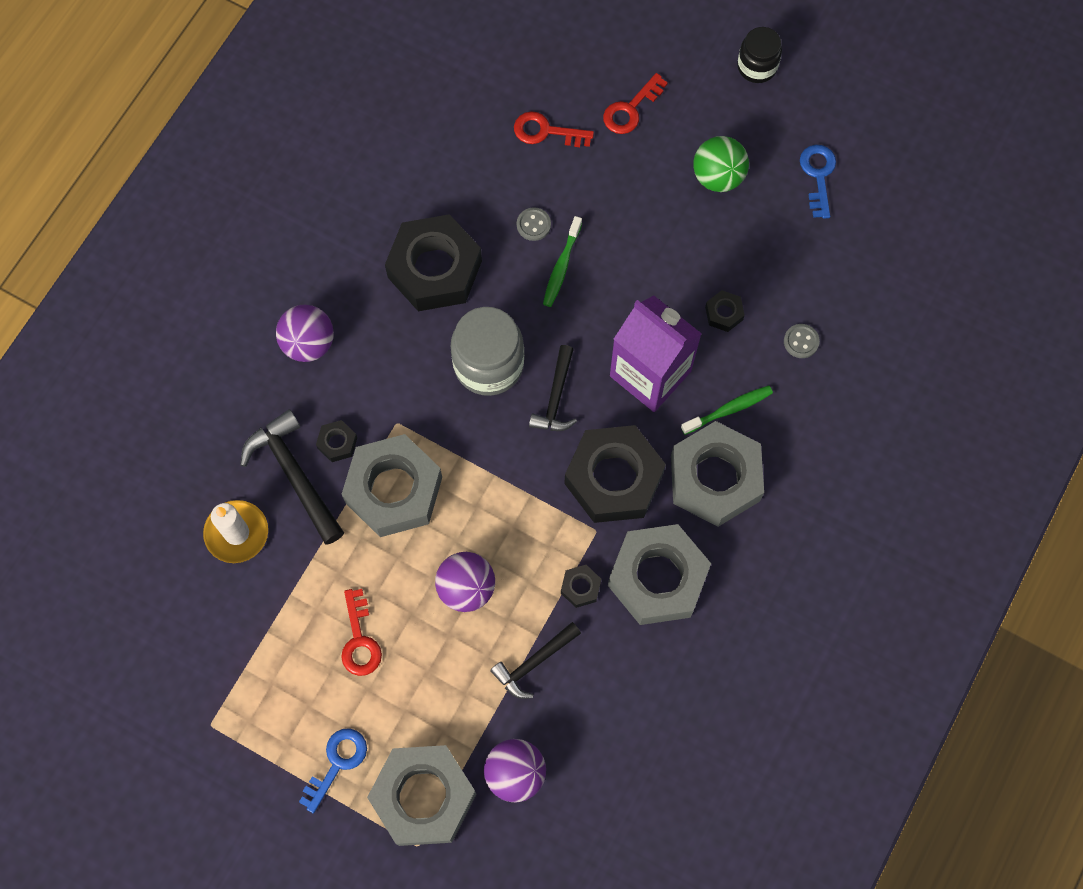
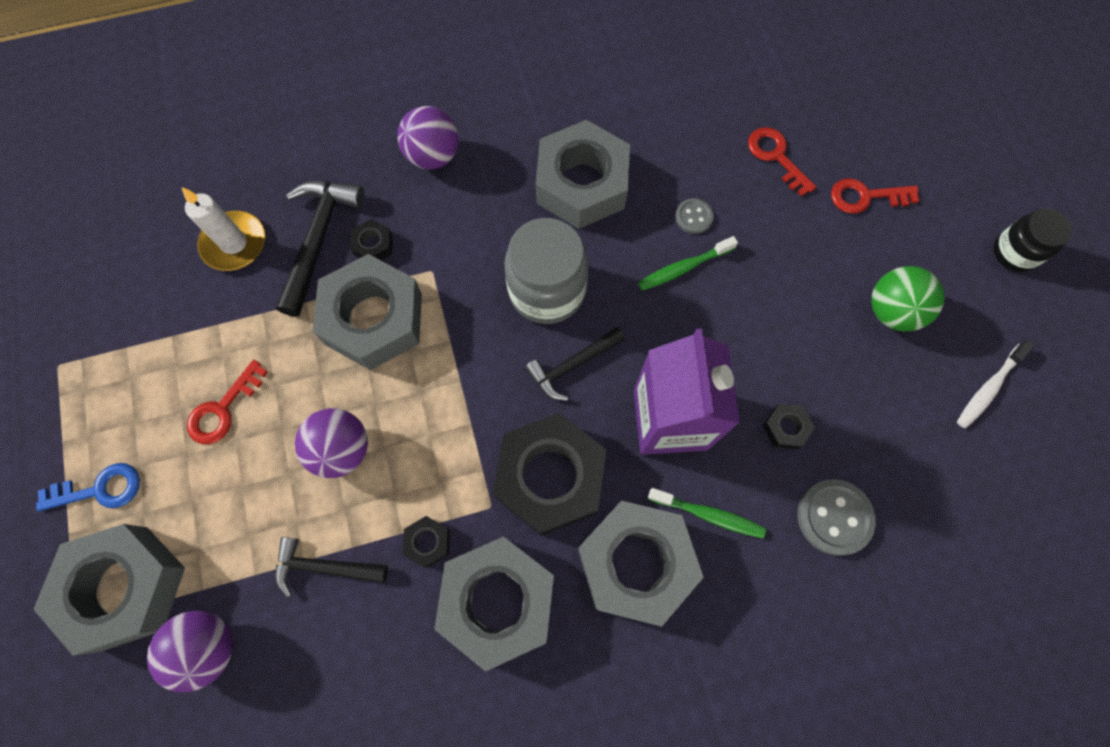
camera: 45 degrees right, 0 degrees up
black nut [385,214,482,311] -> grey nut [536,120,630,229]
grey button [784,324,820,358] -> grey button [797,479,876,556], size x1.73
blue key [800,145,836,219] -> white toothbrush [957,340,1034,428]

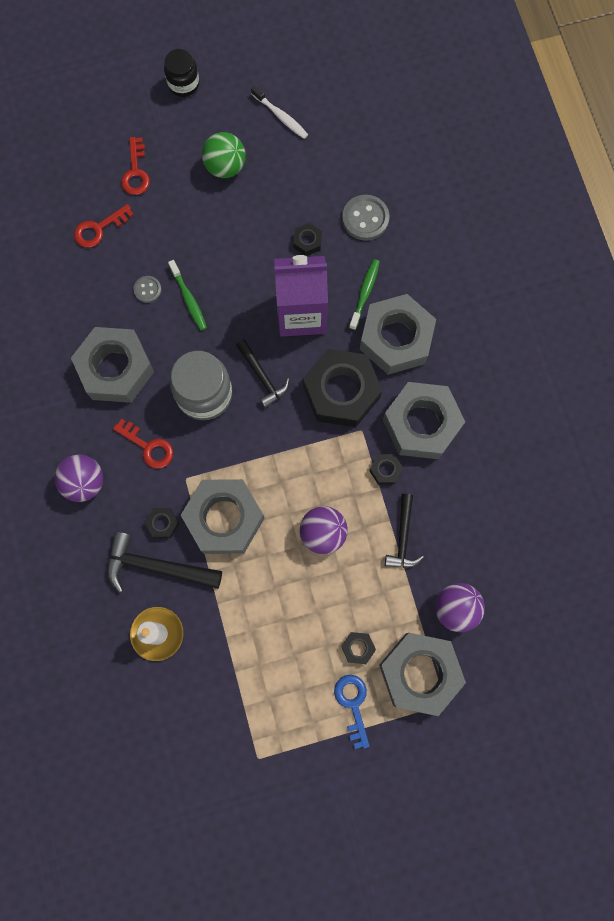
camera: 90 degrees left, 5 degrees up
red key [187,360,268,444] -> red key moved to [113,419,173,469]
none -> black nut [341,632,376,664]

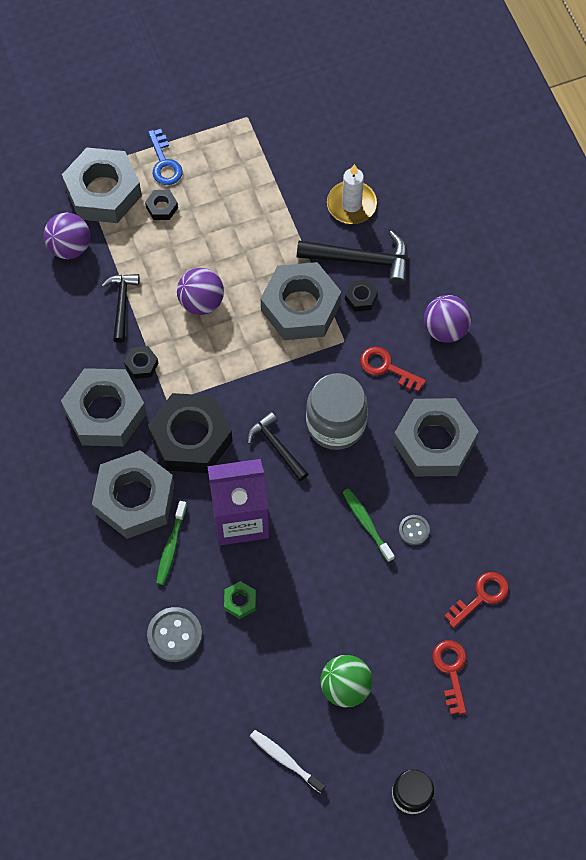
camera: 175 degrees right, 10 degrees down
black nut [293,223,322,256] -> green nut [224,581,256,619]

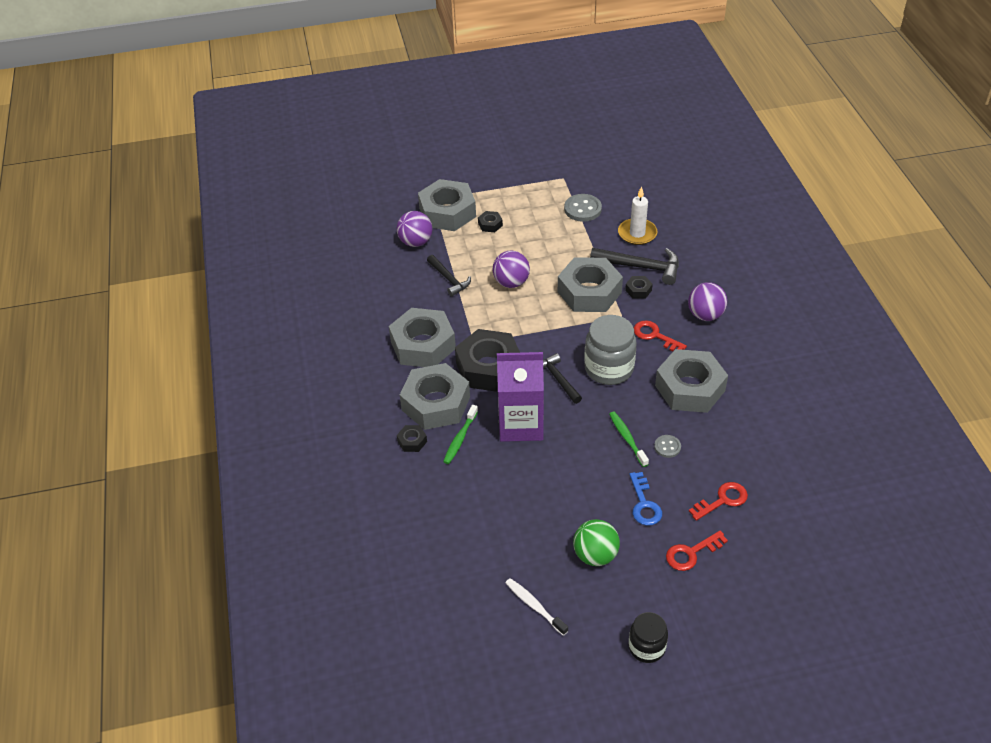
camera: 10 degrees right, 20 degrees down
black hammer [102,274,140,343] -> black hammer turned 135 degrees clockwise [427,255,471,296]
black nut [124,346,158,379] -> black nut moved to [397,425,427,452]
grey button [147,607,202,662] -> grey button moved to [564,194,602,222]
blue key [148,129,182,185] -> blue key moved to [629,472,662,526]
green nut [224,581,256,619] -> none
red key [432,640,467,715] -> red key turned 120 degrees counterclockwise [666,531,728,571]

